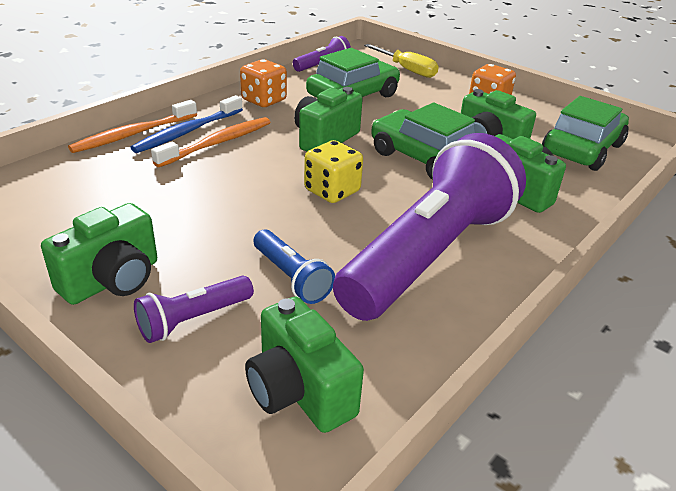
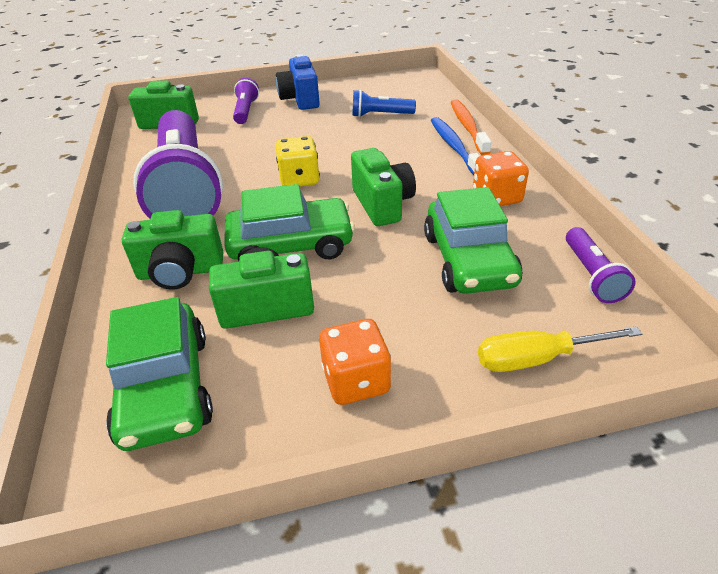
camera: 130 degrees right, 5 degrees up
green camera [41,203,157,305] -> blue camera [276,54,320,110]
orange toothbrush [151,117,270,167] -> none
blue flashlight [254,230,335,304] -> blue flashlight moved to [352,90,416,117]

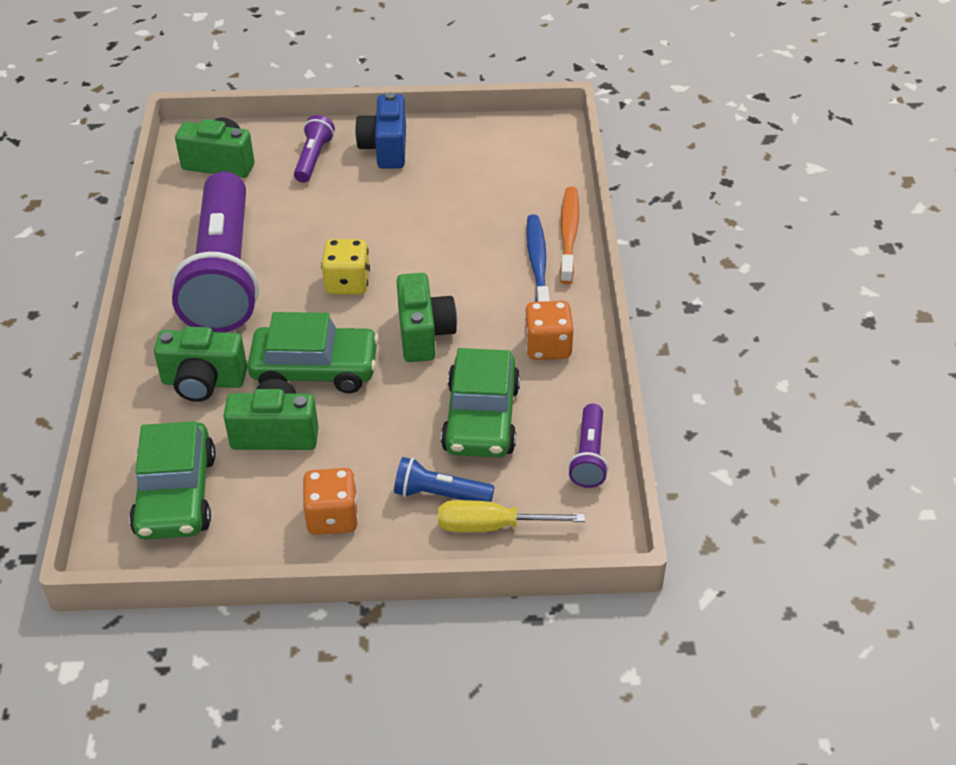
camera: 10 degrees right, 5 degrees up
blue flashlight [352,90,416,117] -> blue flashlight moved to [394,457,495,502]

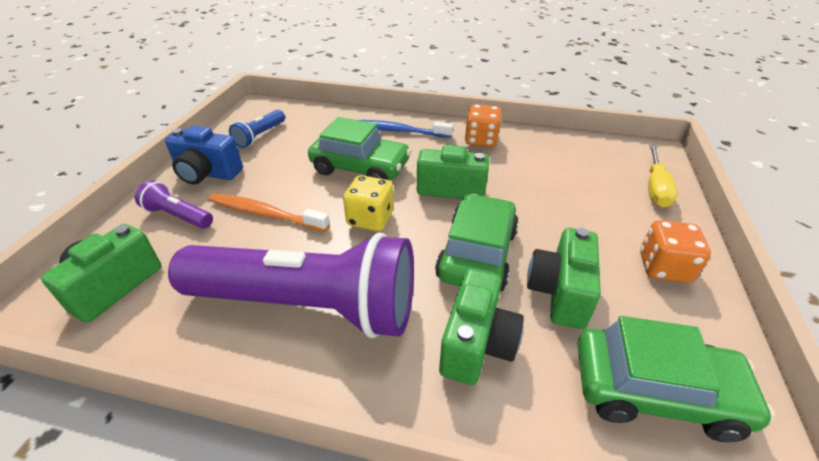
camera: 75 degrees left, 5 degrees down
blue flashlight [394,457,495,502] -> blue flashlight moved to [229,110,285,148]
green car [441,348,520,458] -> green car moved to [308,117,411,180]
orange toothbrush [560,187,579,284] -> orange toothbrush moved to [209,193,330,232]
purple flashlight [568,404,608,488] -> none

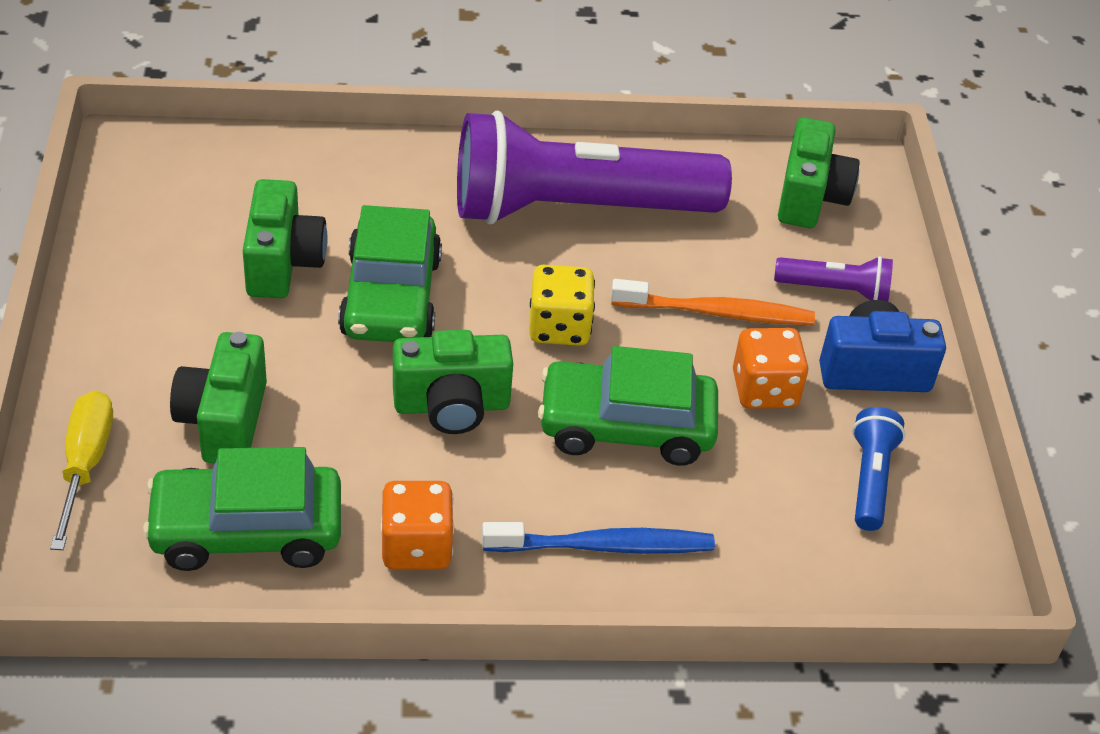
camera: 160 degrees right, 5 degrees up
green camera [439,269,524,385] -> green camera moved to [170,332,267,464]
green car [577,316,775,442] -> green car moved to [143,447,341,571]
orange dice [640,220,711,283] -> orange dice moved to [733,328,809,409]

